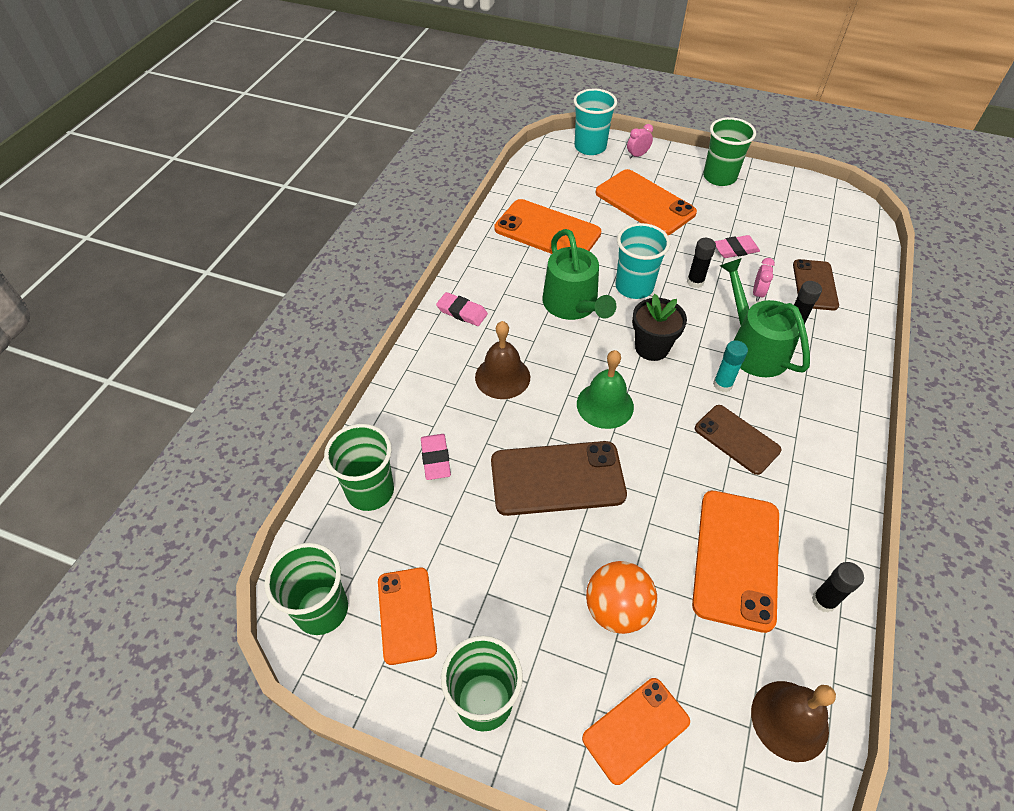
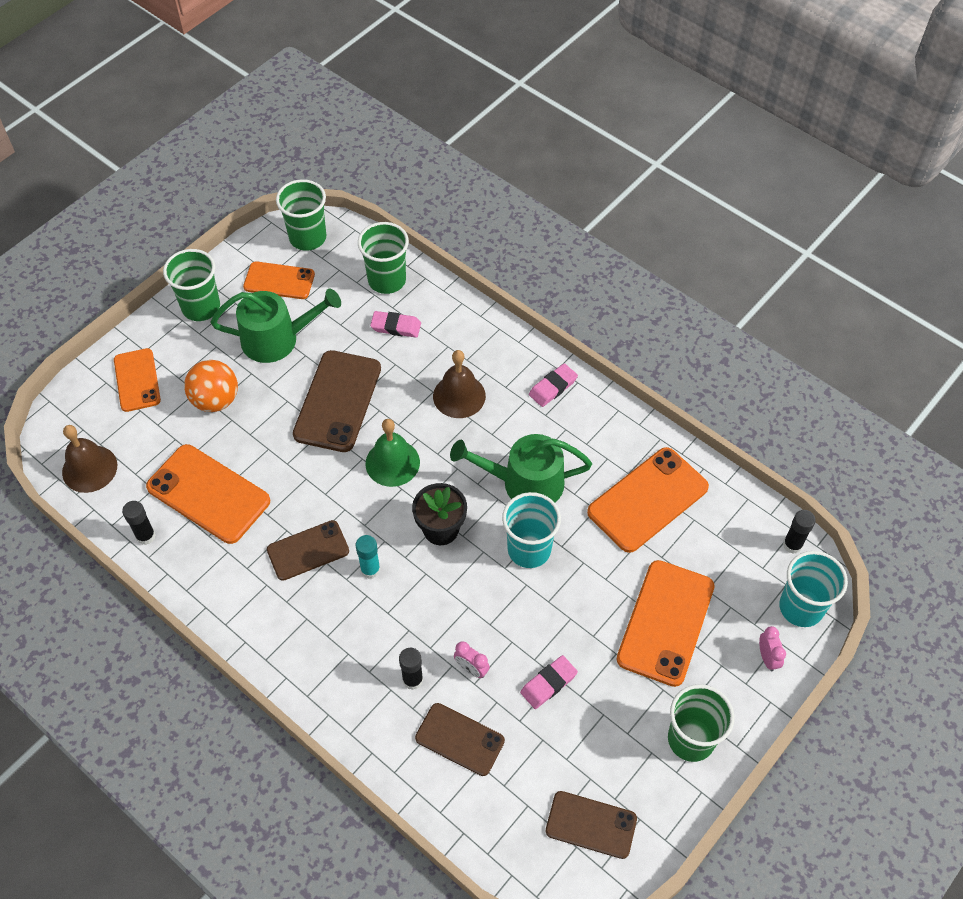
camera: 110 degrees right, 5 degrees up
orange phone [596,169,697,235] -> orange phone turned 45 degrees counterclockwise [616,560,715,687]
black glue stick [687,238,716,288] -> black glue stick moved to [783,510,816,554]
pink eraser [715,235,760,258] -> pink eraser turned 45 degrees clockwise [520,655,578,709]
green watering can [720,258,810,377] -> green watering can moved to [211,289,341,363]
none -> brown phone [546,791,637,859]

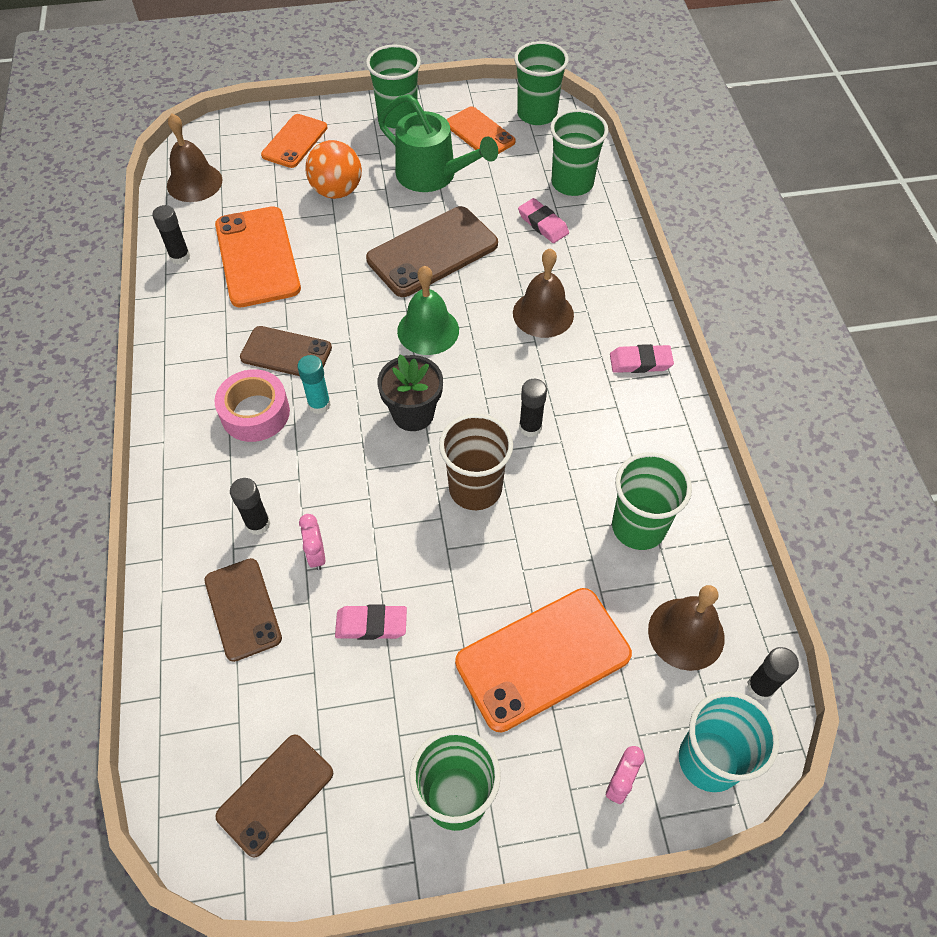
camera: 40 degrees right, 0 degrees up
green watering can [450,434,592,503] -> black glue stick [519,379,547,437]
turquoise cup [502,492,561,568] -> brown cup [439,414,513,510]
brown phone [546,791,637,859] -> brown phone turned 75 degrees clockwise [216,734,333,858]
orange phone [587,447,709,553] -> green cup [612,452,692,550]
none -> pink tape [214,369,290,442]
none -> brown bell [648,585,725,671]

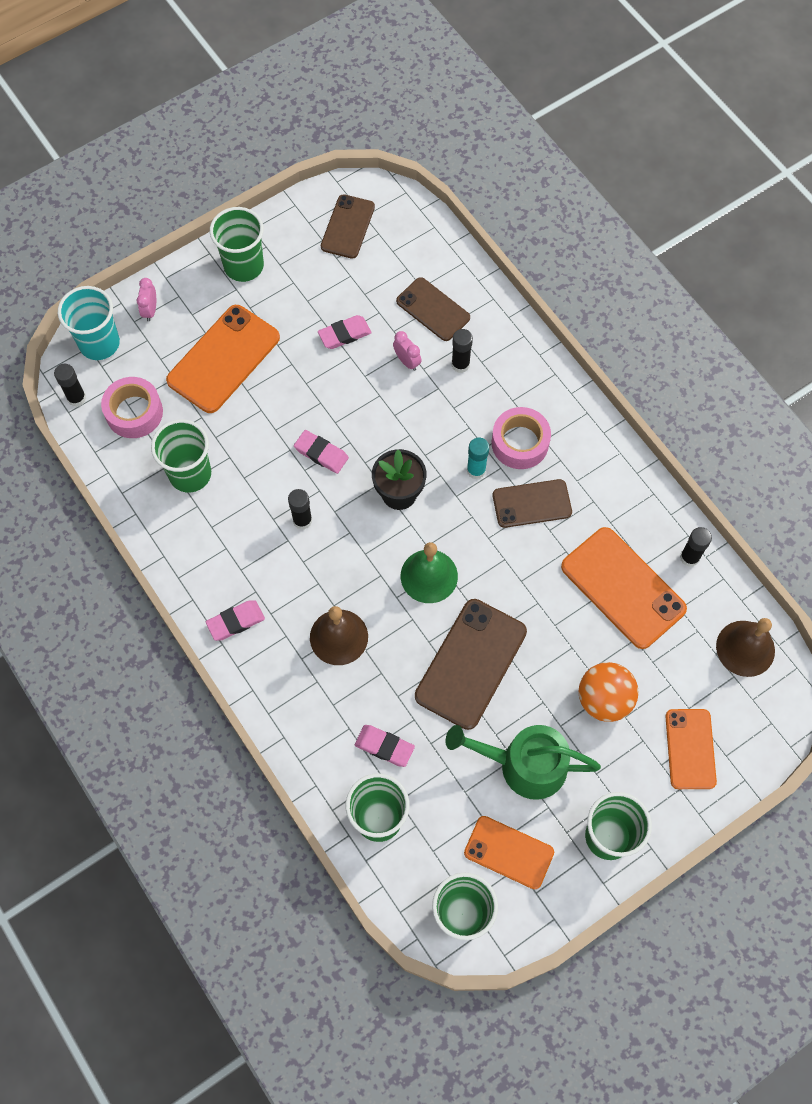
camera: 155 degrees right, 10 degrees up
brown cup [439,414,513,510] -> pink eraser [294,430,349,474]
brown bell [648,585,725,671] -> pink tape [101,377,163,438]

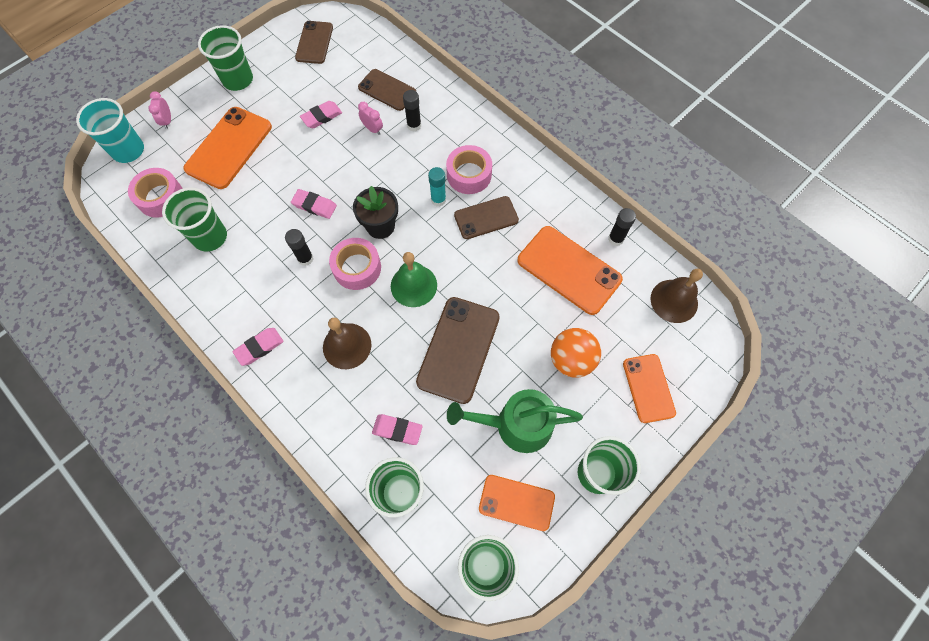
camera: 10 degrees left, 0 degrees up
black glue stick [54,364,86,407] -> none
none -> pink tape [329,238,381,290]

